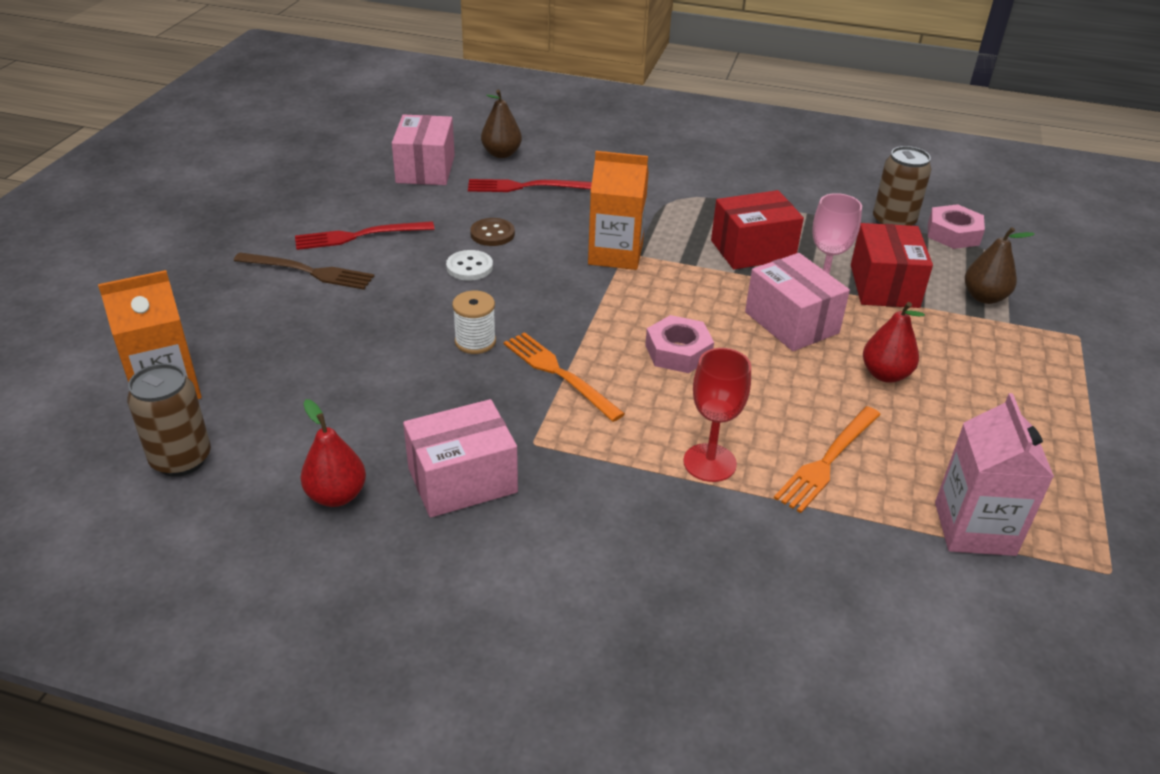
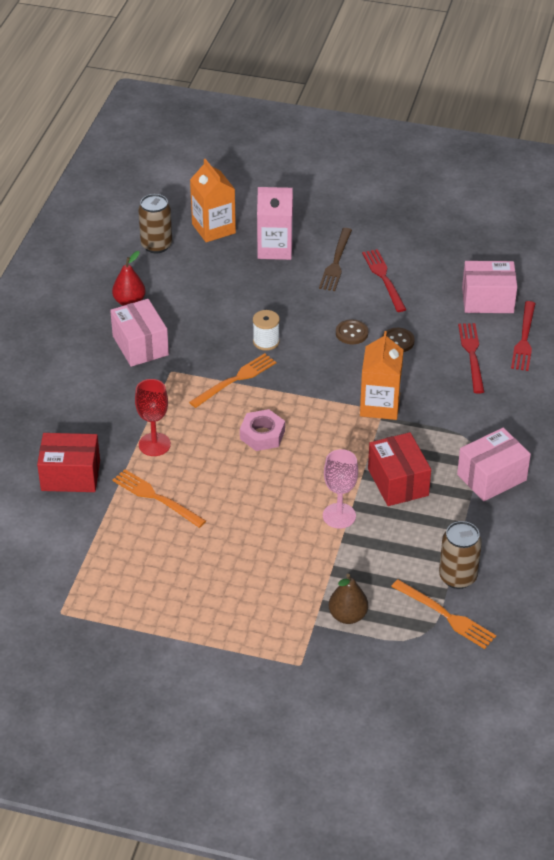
camera: 90 degrees right, 5 degrees up
white button [446,250,493,281] -> brown button [336,319,368,344]
brown pear [481,90,522,158] -> red fork [511,301,536,371]
pink box [745,253,850,351] -> pink box moved to [457,428,531,501]
red box [851,223,933,308] -> red box moved to [37,433,100,492]
red pear [863,302,925,383] -> none
pink nut [928,204,985,249] -> orange fork [391,579,496,649]
pink carton [935,393,1054,556] -> pink carton moved to [257,187,293,260]

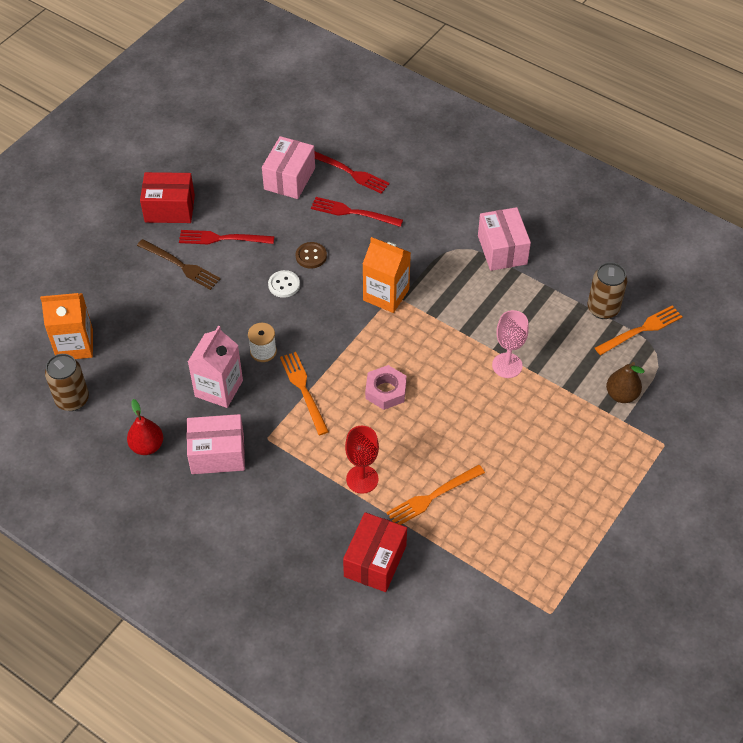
camera: 70 degrees left, 10 degrees up
pink carton [257,187,293,260] -> pink carton moved to [188,326,243,408]
brown button [336,319,368,344] -> white button [268,270,300,298]
red box [368,432,431,506] -> red box moved to [140,172,195,223]

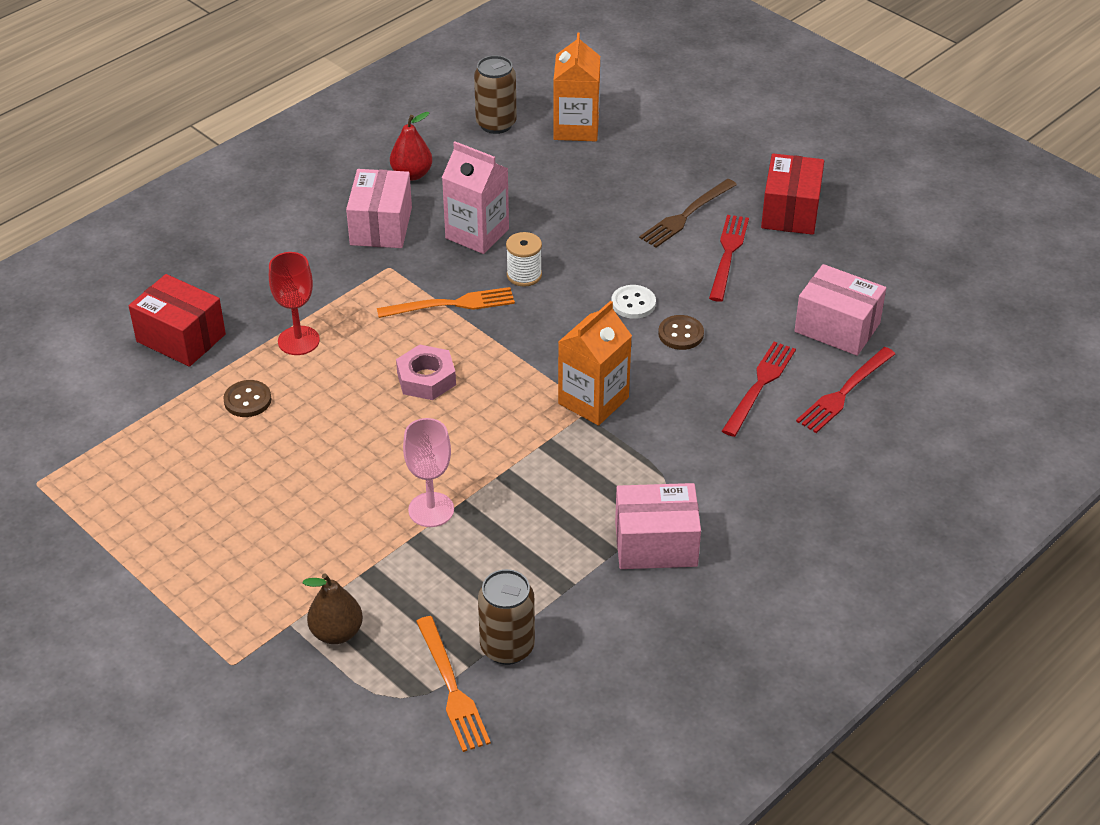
camera: 100 degrees right, 10 degrees down
orange fork [386,465,485,525] -> brown button [223,380,271,417]

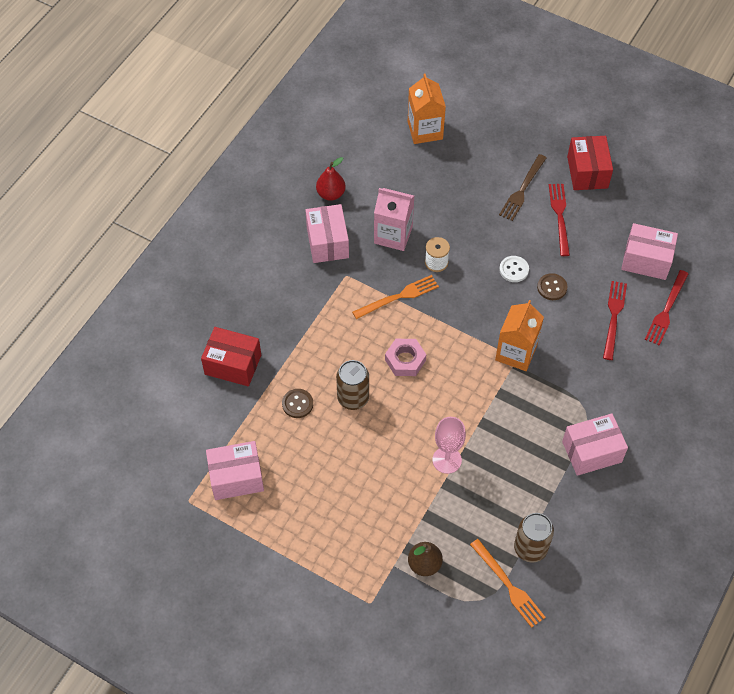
camera: 15 degrees left, 15 degrees up
red goblet [269,252,320,355] -> none
brown can [474,55,517,134] -> brown can moved to [336,360,369,410]
none -> pink box [206,441,264,500]

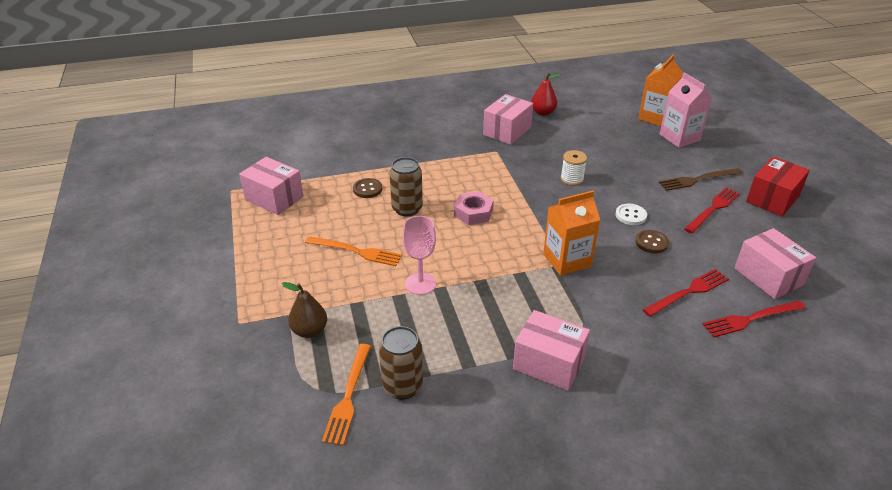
camera: 45 degrees right, 20 degrees down
red box [201,327,261,386] -> none
orange fork [352,275,439,319] -> orange fork moved to [305,236,402,266]
pink carton [374,188,414,251] -> pink carton moved to [660,72,712,148]

